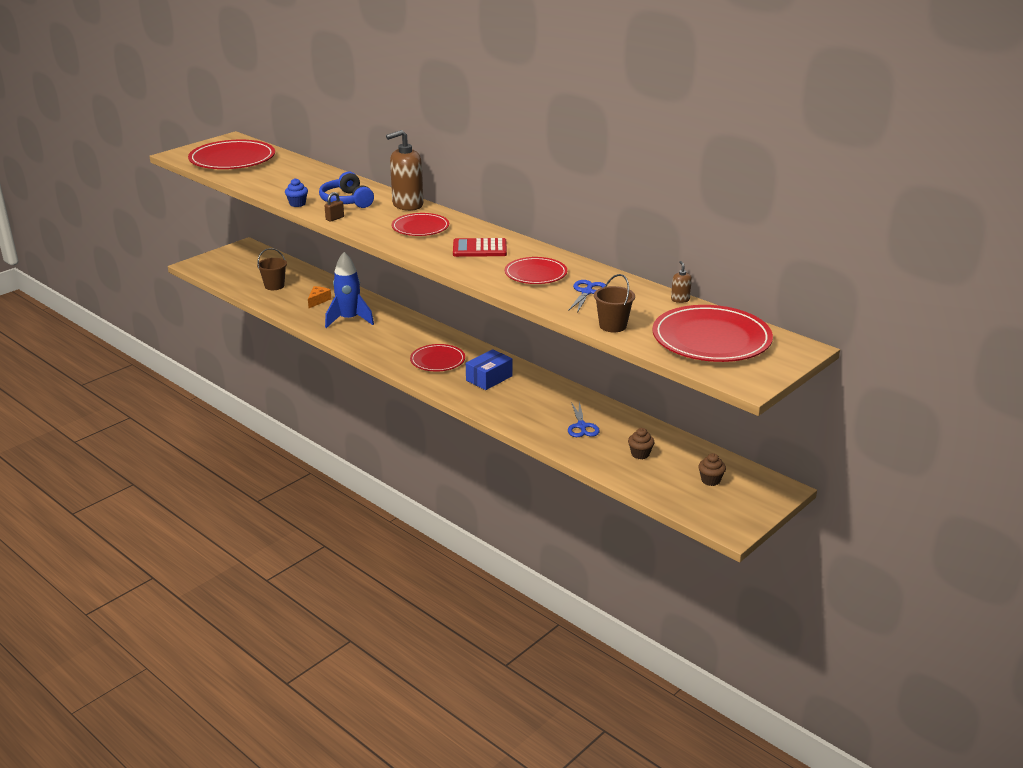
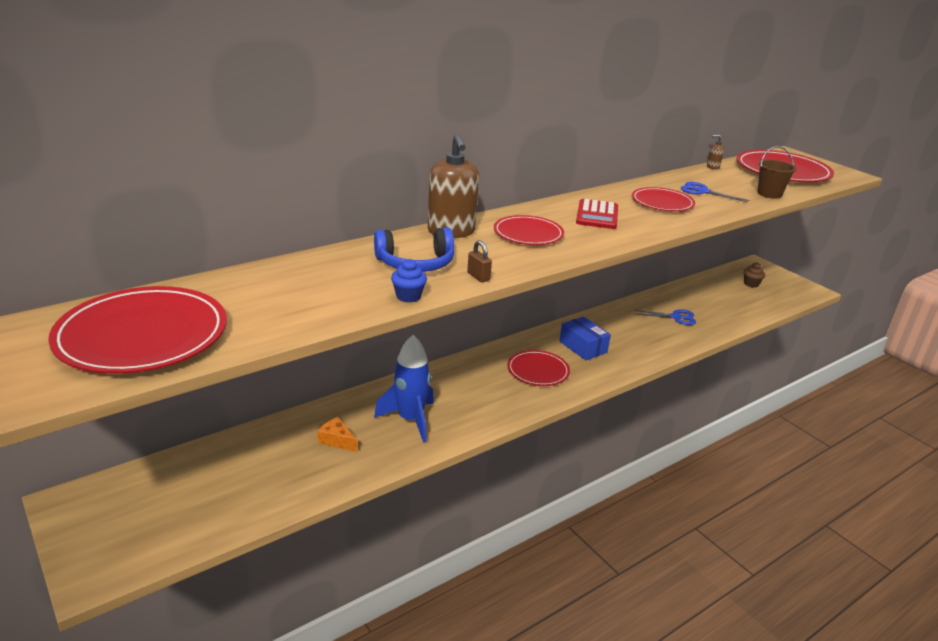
camera: 80 degrees left, 0 degrees up
brown bucket [257,248,287,290] -> none
brown cupcake [628,428,654,459] -> none

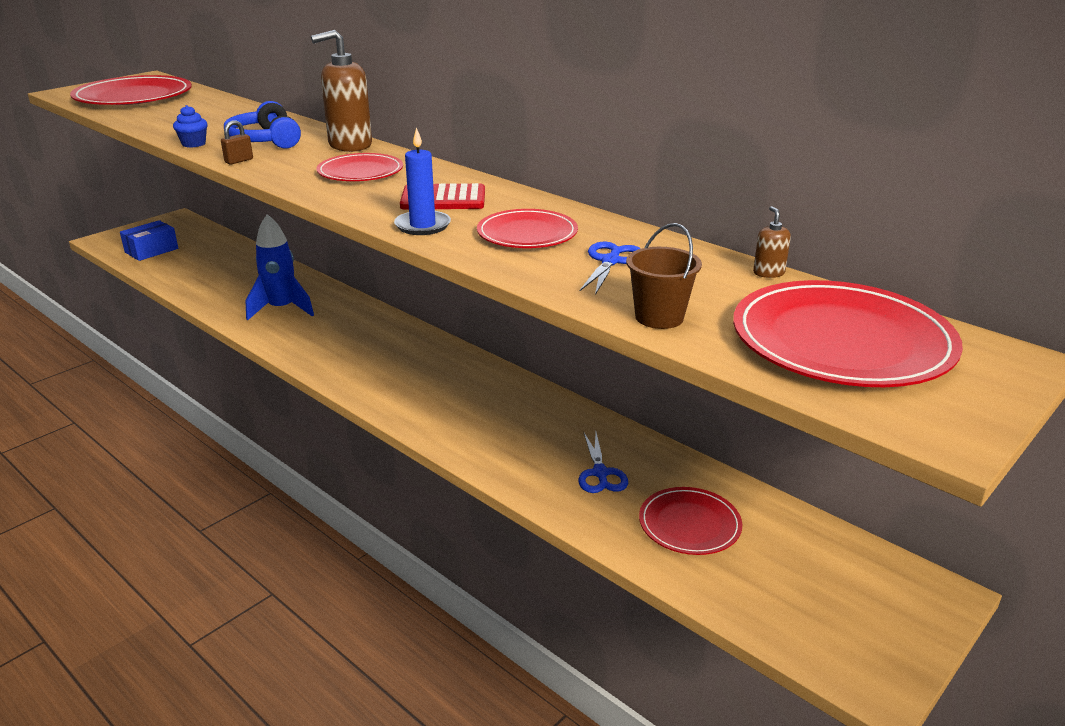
camera: 80 degrees right, 0 degrees up
orange cheese [317,417,358,452] -> none
red plate [507,350,570,386] -> red plate moved to [639,487,742,555]
blue box [559,316,611,360] -> blue box moved to [120,220,178,261]
brown cupcake [744,262,765,288] -> none
none -> blue candle [394,127,451,235]

